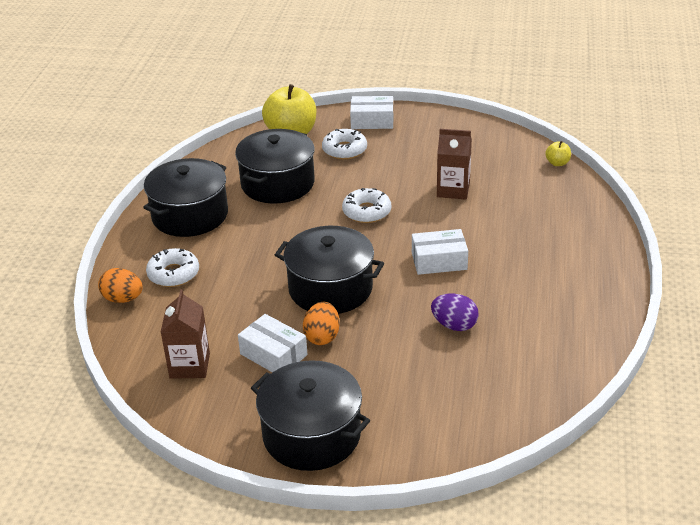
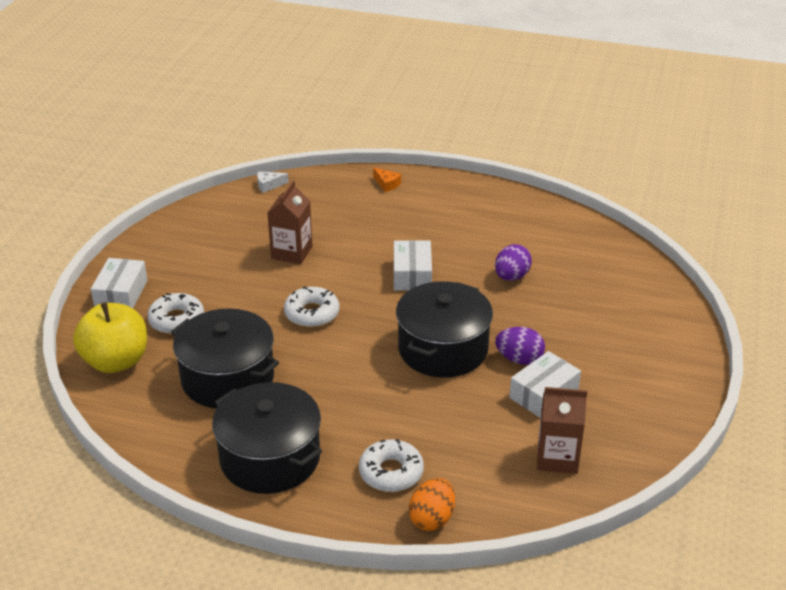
camera: 85 degrees left, 0 degrees up
black pot [251,360,370,471] -> none
orange egg [303,302,340,345] -> purple egg [495,327,545,365]
yellow apple [545,141,571,166] -> white cheese [257,172,289,193]
none -> orange cheese [373,167,401,192]

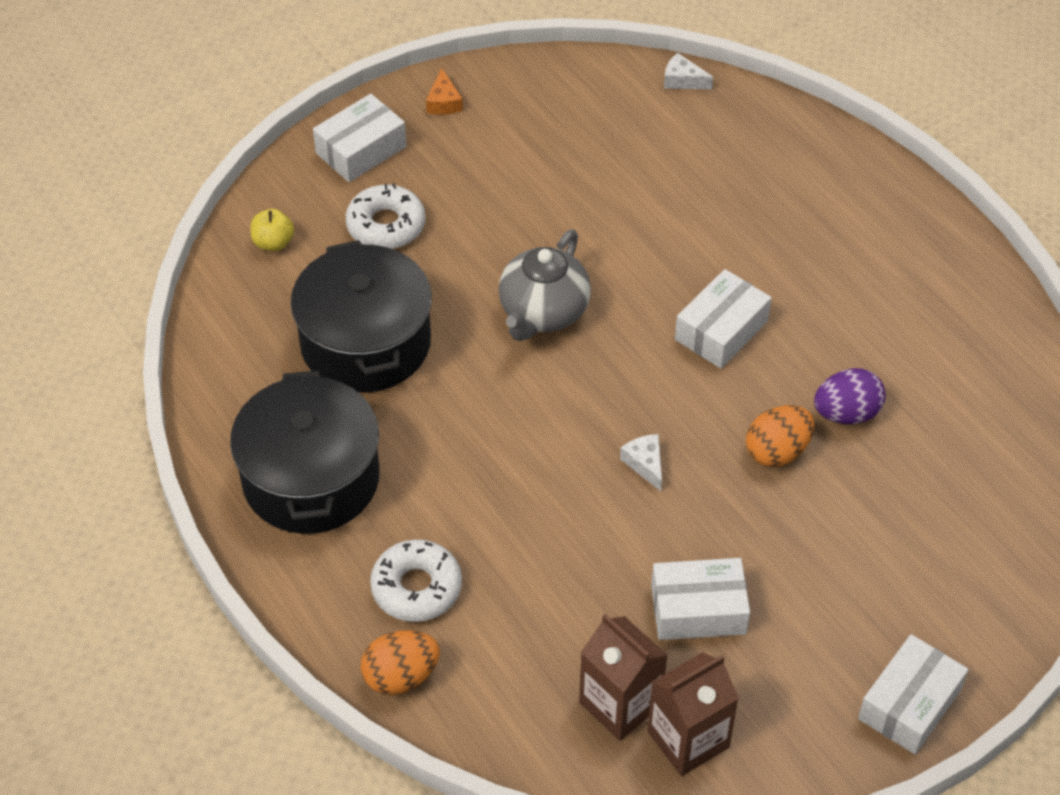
camera: 40 degrees right, 15 degrees up
yellow apple [73,302,147,373] -> yellow apple [251,209,294,251], size x0.44
brown carton [267,181,312,264] -> brown carton moved to [647,652,739,776]
white donut [284,286,340,328] -> grey teapot [499,230,591,341]
orange cheese [373,167,401,192] -> orange cheese moved to [426,68,463,115]
black pot [396,281,493,377] -> white cheese [620,434,662,491]
purple egg [495,327,545,365] -> none
none -> orange egg [746,405,815,467]
none -> white box [858,634,968,755]

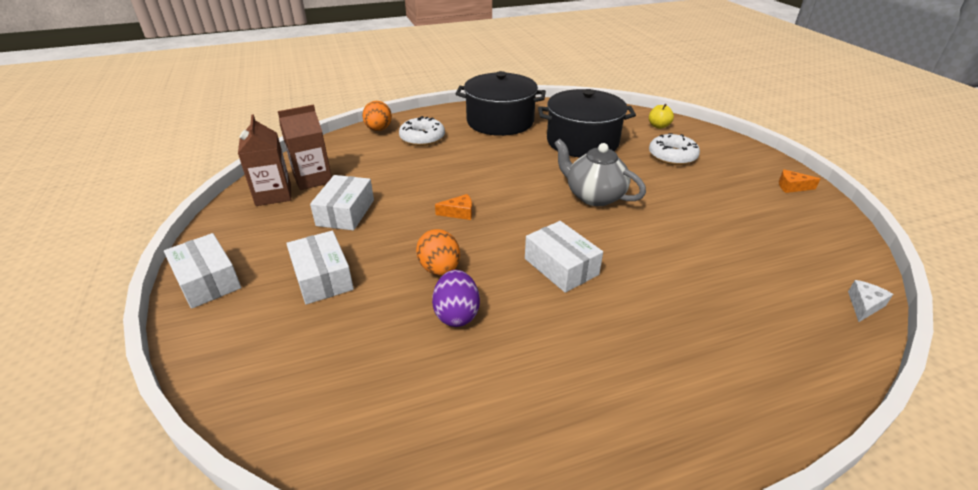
camera: 105 degrees right, 15 degrees down
white box [313,94,407,182] -> white box moved to [286,231,354,305]
white cheese [620,434,662,491] -> orange cheese [435,194,472,220]

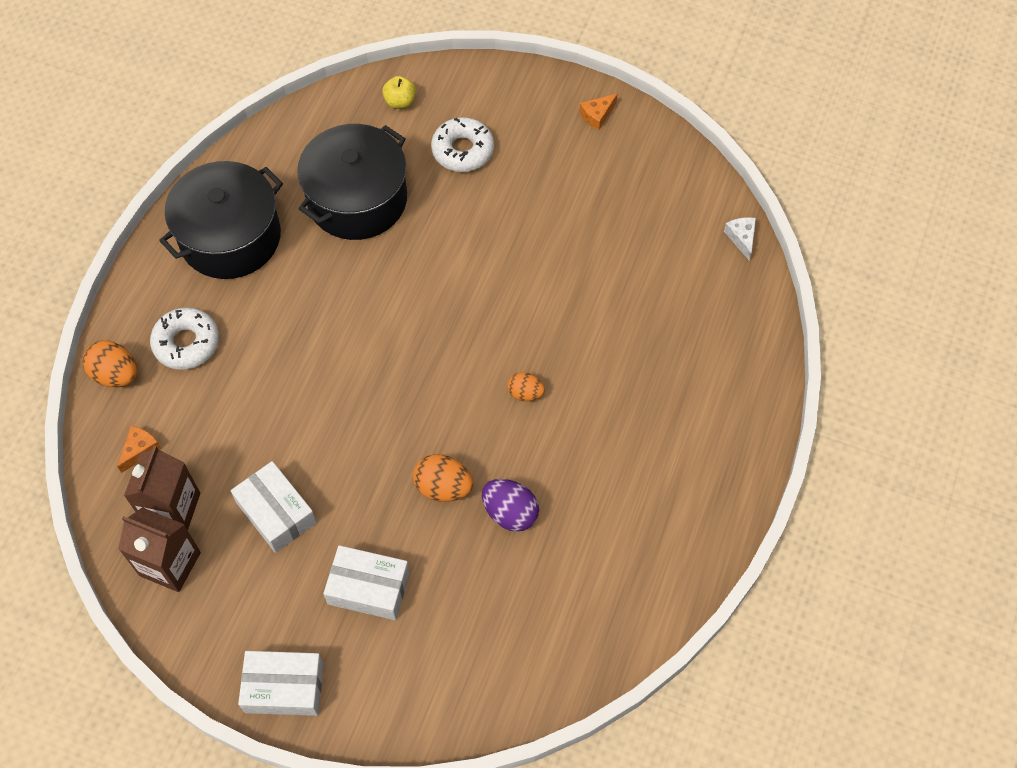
camera: 50 degrees left, 25 degrees up
orange cheese [435,194,472,220] -> orange cheese moved to [117,426,161,473]
white box [525,221,603,293] -> orange egg [507,372,545,401]
grey teapot [554,139,646,206] -> none

